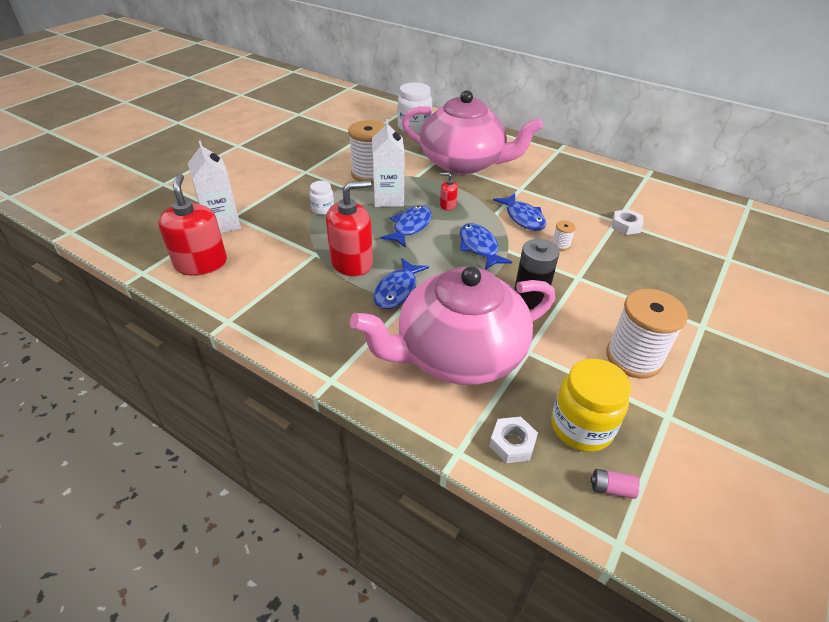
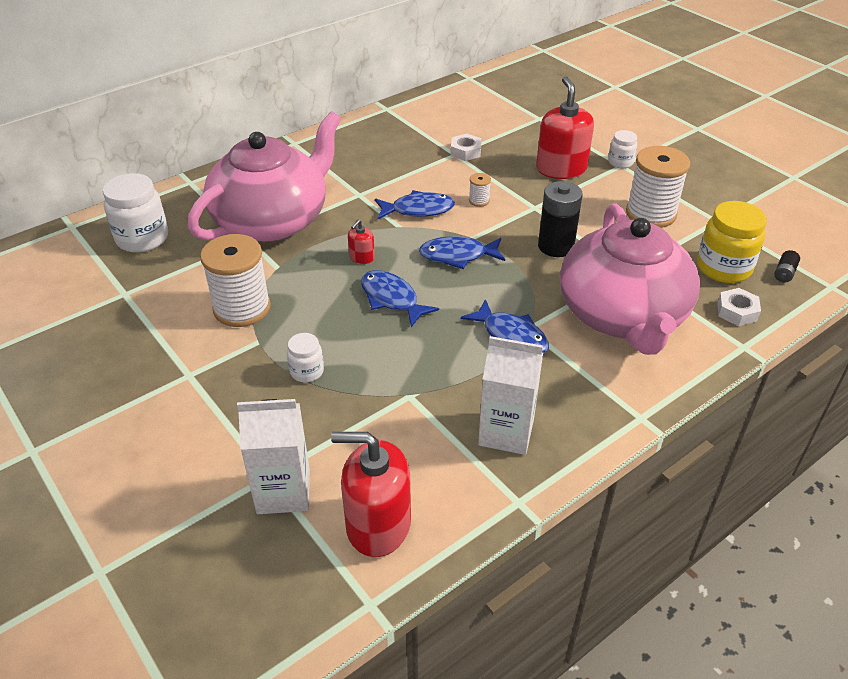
camera: 70 degrees left, 0 degrees up
red soap dispenser [326,180,373,277] -> red soap dispenser moved to [536,76,594,179]
white carton [372,119,405,207] -> white carton moved to [478,336,543,455]
pink battery [591,469,640,499] -> black battery [774,250,800,282]
none -> white jar [608,130,637,168]

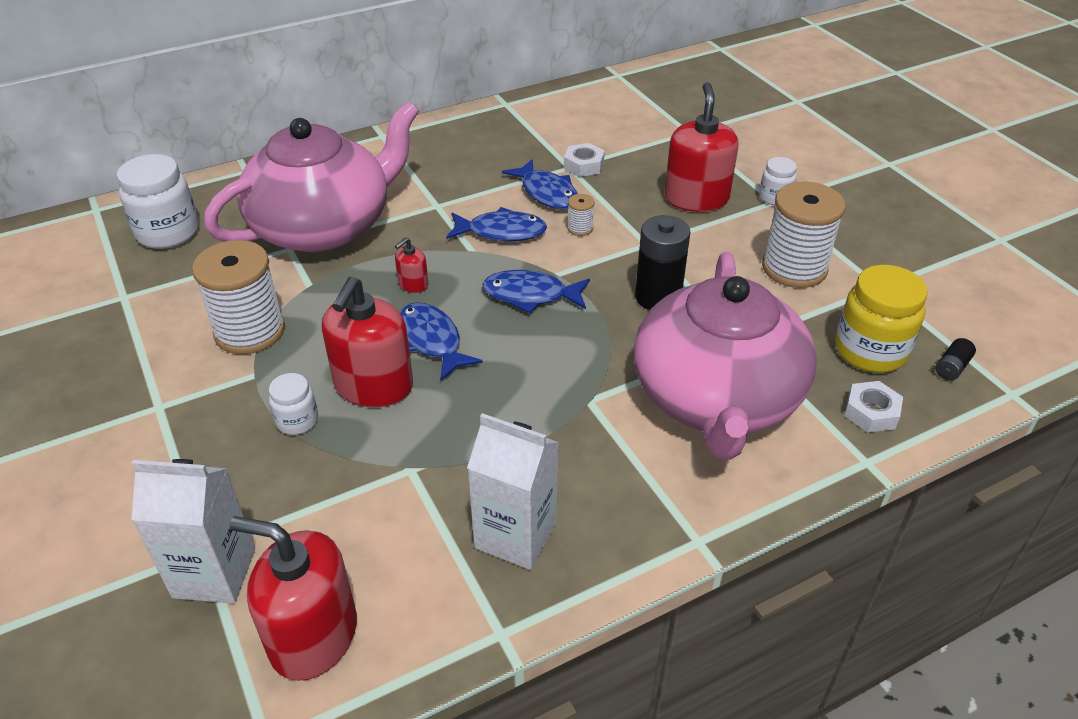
camera: 10 degrees right, 0 degrees up
blue fish [461,299,549,353] -> blue fish moved to [502,159,578,209]
none -> red soap dispenser [322,277,413,407]

